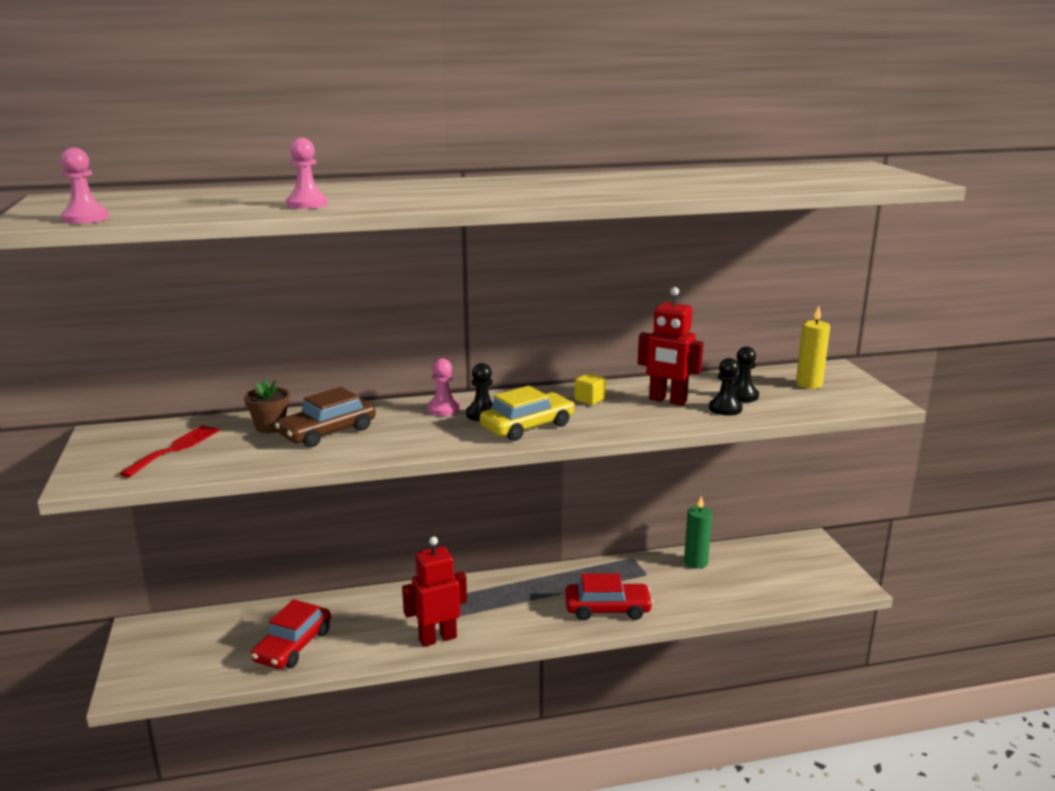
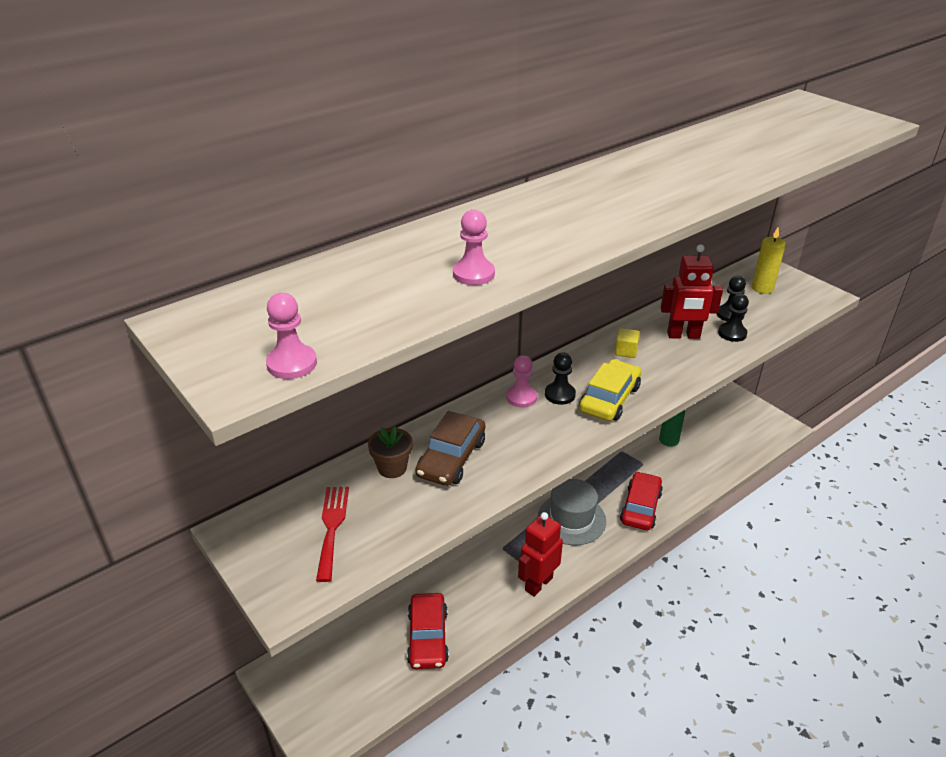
camera: 25 degrees left, 15 degrees up
red car [565,573,653,620] -> red car turned 45 degrees counterclockwise [620,471,663,530]
none -> grey hat [538,479,606,545]

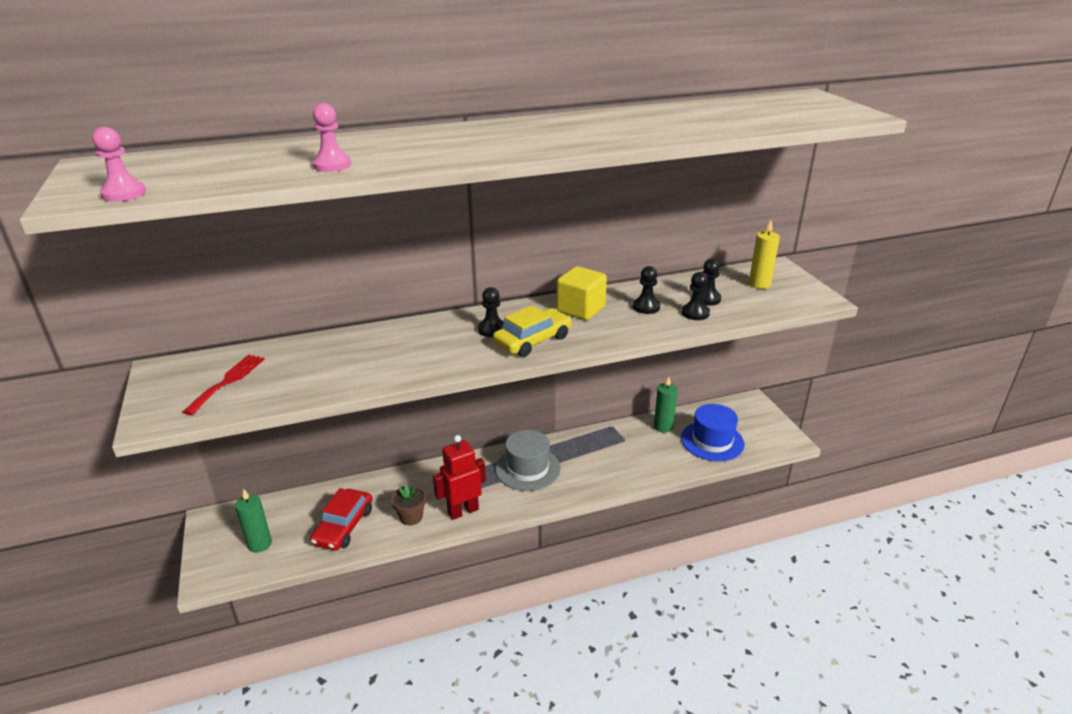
camera: 20 degrees right, 5 degrees down
brown flower pot [368,426,413,478] -> brown flower pot moved to [391,484,426,525]
brown car [415,411,485,486] -> none
pink pawn [506,355,537,407] -> none
yellow cube [615,328,640,358] -> yellow cube [556,266,607,320], size x1.89
red car [620,471,663,530] -> none
red robot [661,244,723,339] -> black pawn [633,266,660,314]
none -> green candle [235,489,272,552]
none -> blue hat [681,404,745,461]

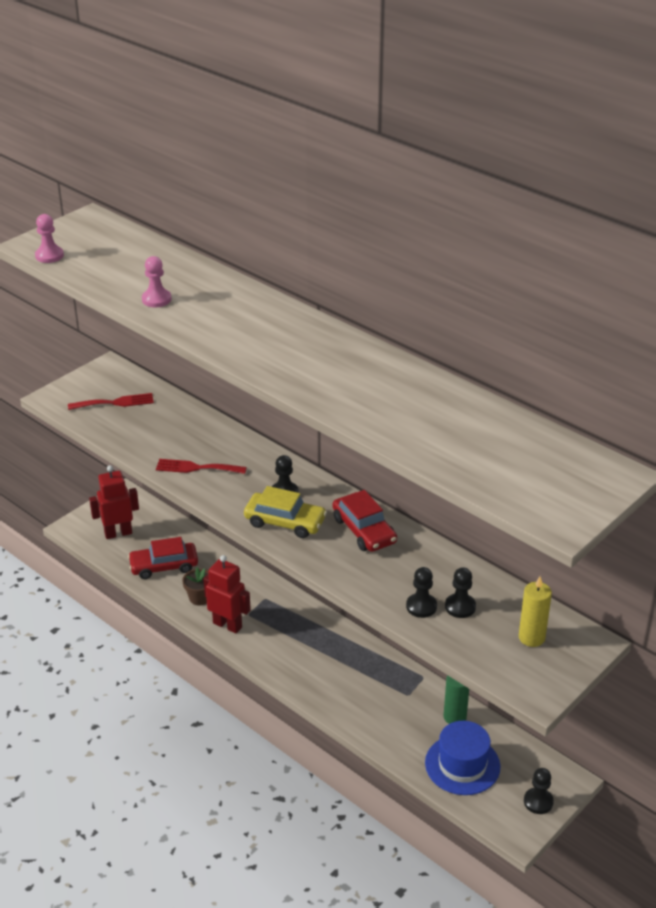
camera: 60 degrees right, 5 degrees up
green candle [235,489,272,552] -> red robot [89,465,139,539]
grey hat [495,430,560,491] -> none
yellow cube [556,266,607,320] -> red car [333,490,397,552]
black pawn [633,266,660,314] -> black pawn moved to [524,768,554,814]
none -> red fork [156,459,247,474]

